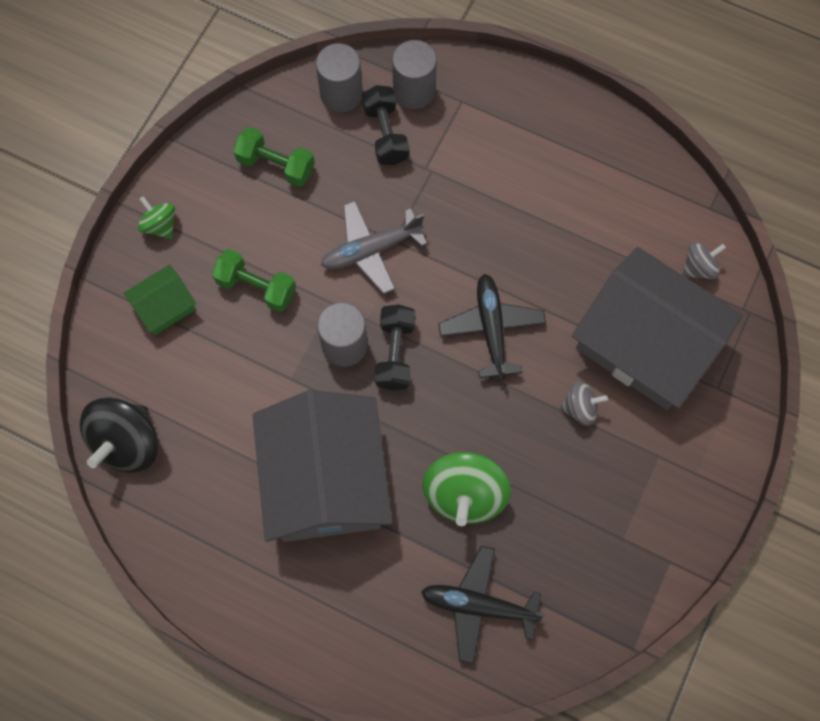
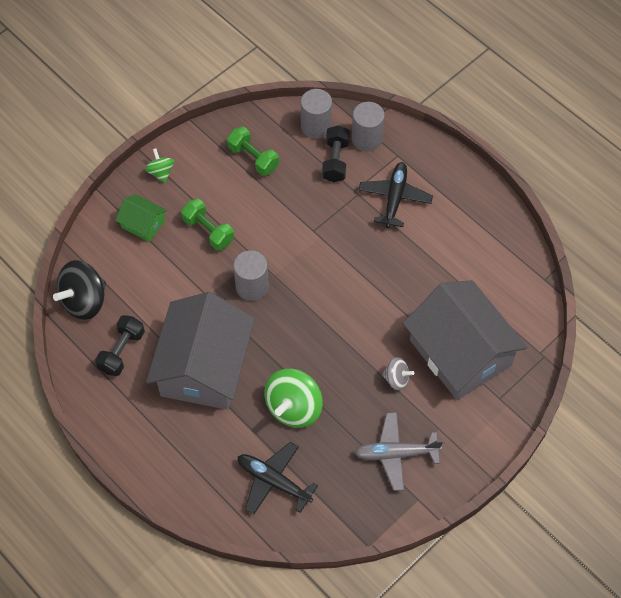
camera: 20 degrees right, 10 degrees down
green house [124,264,196,335] -> green house turned 45 degrees clockwise [115,194,167,242]
grey plane [321,201,428,294] -> grey plane moved to [354,412,443,491]
black dumbbell [374,305,415,390] -> black dumbbell moved to [95,315,145,376]
black plane [438,274,546,381] -> black plane moved to [358,162,433,228]
grey spinning top [682,242,726,279] -> none

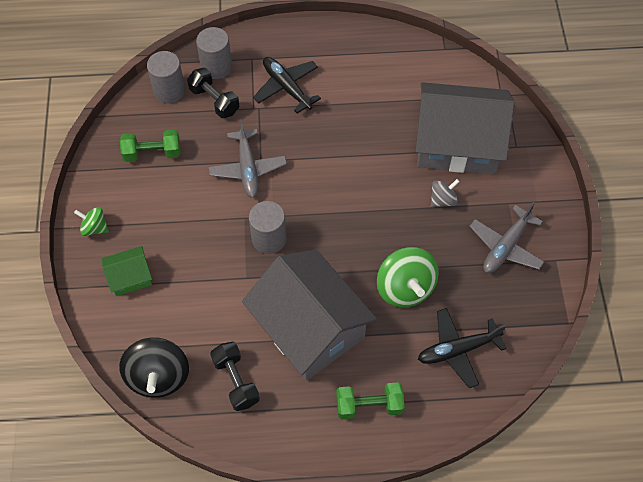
camera: 50 degrees left, 0 degrees up
green dumbbell [181,199,234,251] -> green dumbbell moved to [336,382,405,419]
none -> grey plane [209,119,287,198]

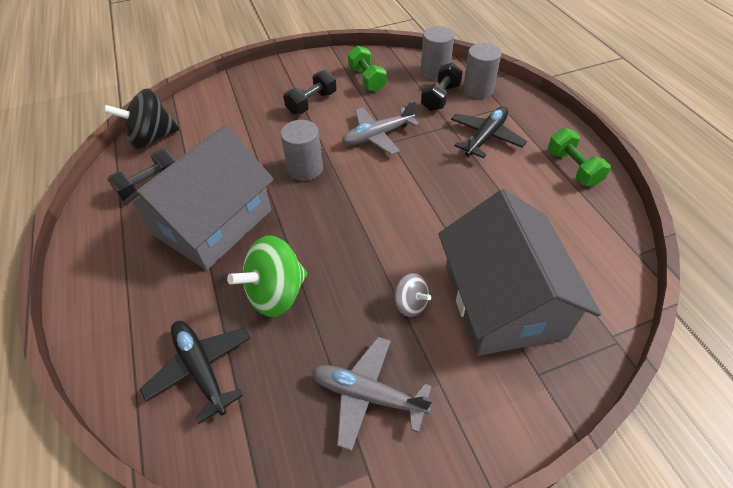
camera: 75 degrees right, 10 degrees down
green spinning top [74,207,109,236] -> none
green house [102,246,152,296] -> none
green dumbbell [336,382,405,419] -> green dumbbell moved to [548,128,611,187]
none -> black dumbbell [283,70,337,115]

